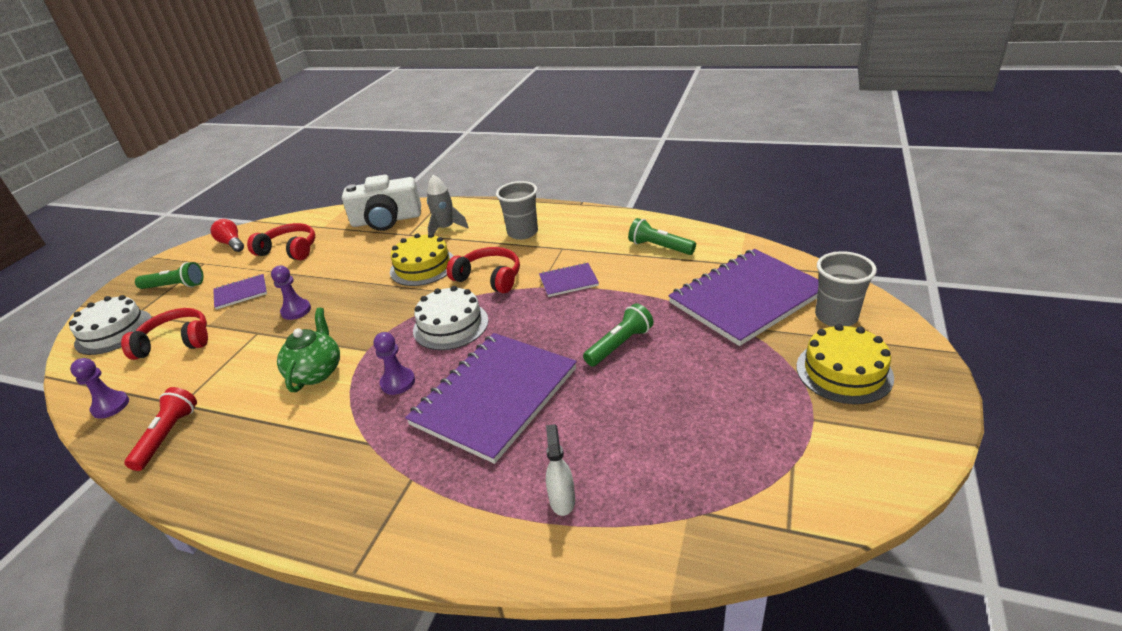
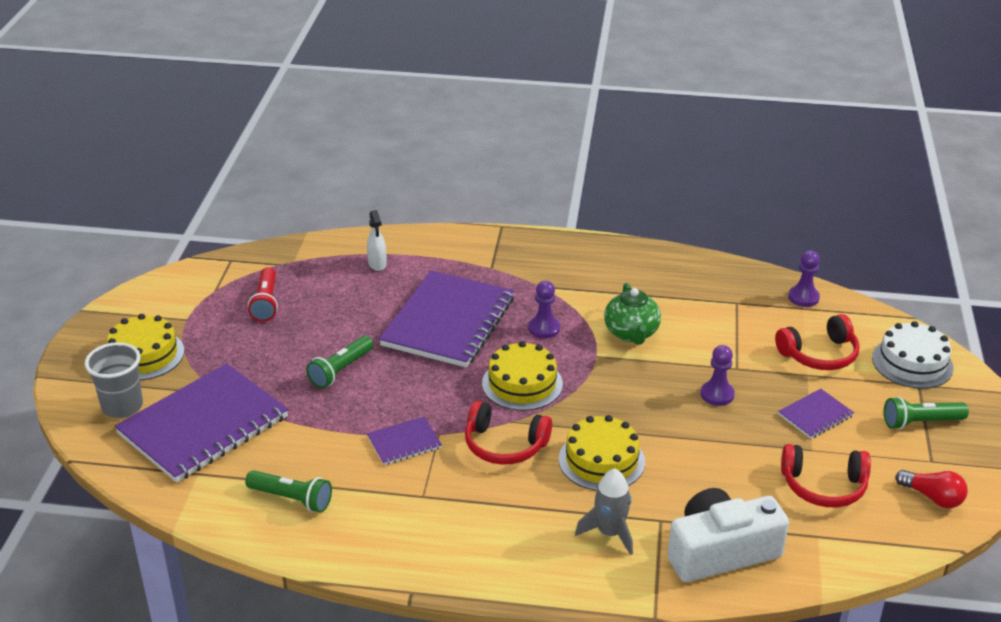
camera: 165 degrees right, 0 degrees up
red flashlight [124,387,197,471] -> red flashlight moved to [248,267,278,322]
white cake [413,286,489,350] -> yellow cake [482,341,563,411]
grey cup [496,181,538,240] -> none

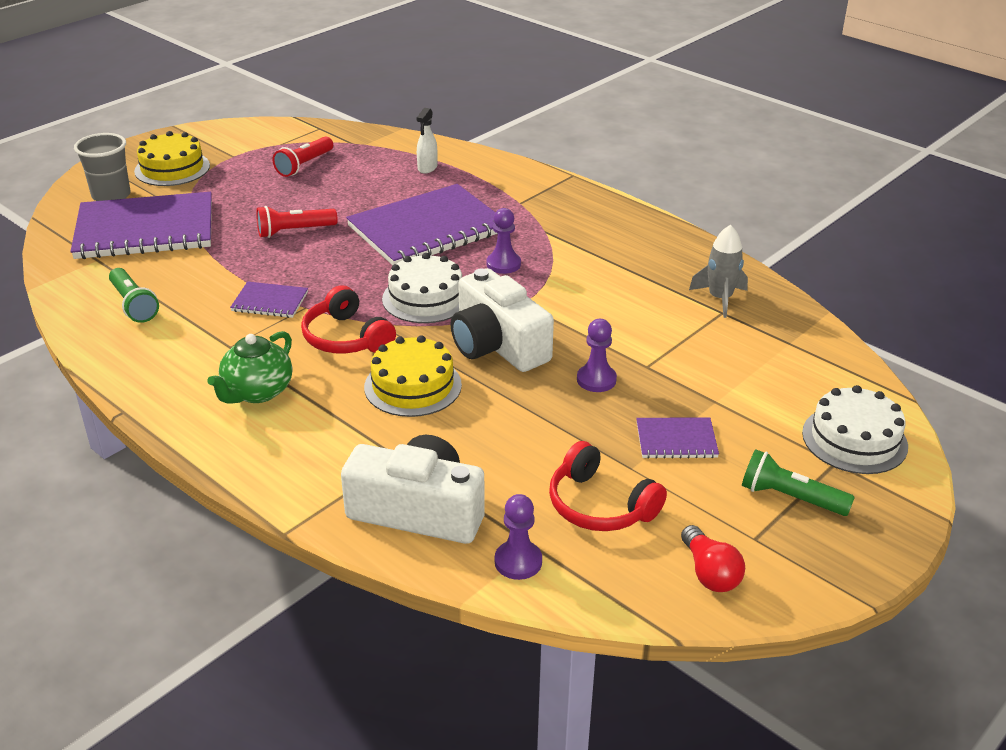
camera: 35 degrees right, 0 degrees up
green flashlight [306,336,374,388] -> red flashlight [256,206,338,238]
yellow cake [482,341,563,411] -> white cake [382,253,462,323]
grey rocket [575,468,633,555] -> grey rocket moved to [689,225,748,318]
green teapot [604,283,661,345] -> green teapot moved to [208,331,292,404]
red headphones [775,314,860,370] -> none
purple pawn [788,251,820,307] -> purple pawn moved to [495,494,542,580]
none -> white camera [451,268,554,372]

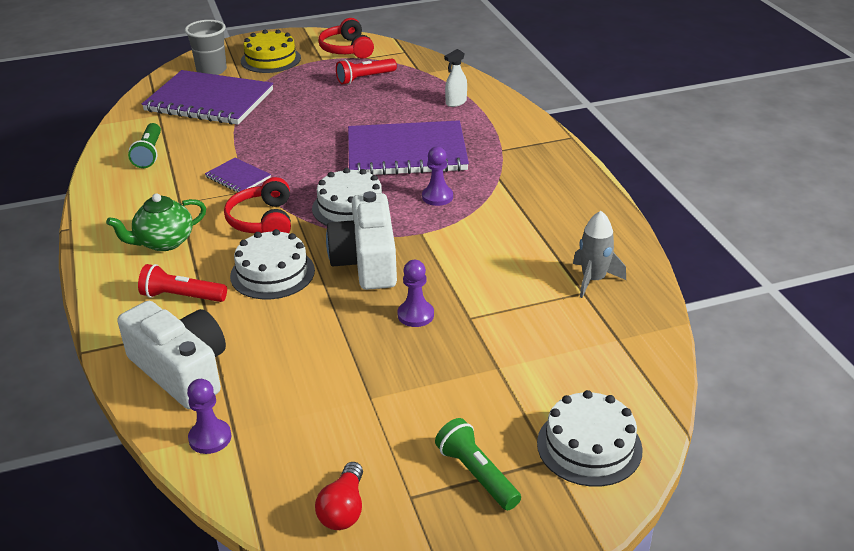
camera: 30 degrees right, 0 degrees up
red flashlight [256,206,338,238] -> red flashlight moved to [138,264,227,302]
yellow cake [364,335,462,417] -> white cake [230,229,315,299]
red headphones [549,441,667,531] -> red headphones moved to [318,18,374,59]
purple notebook [636,417,719,459] -> none

